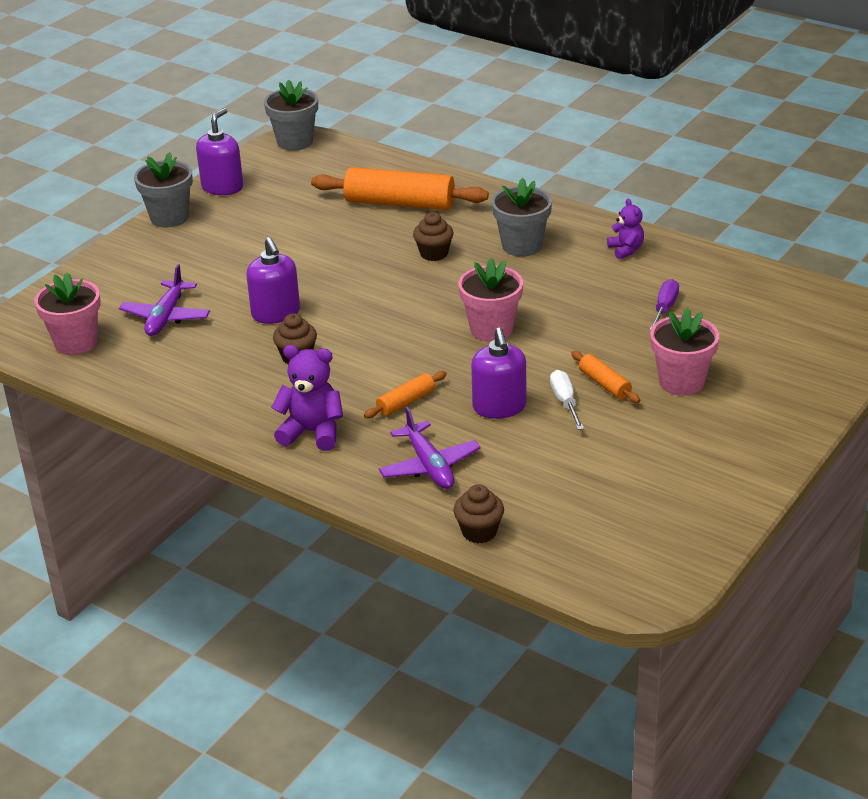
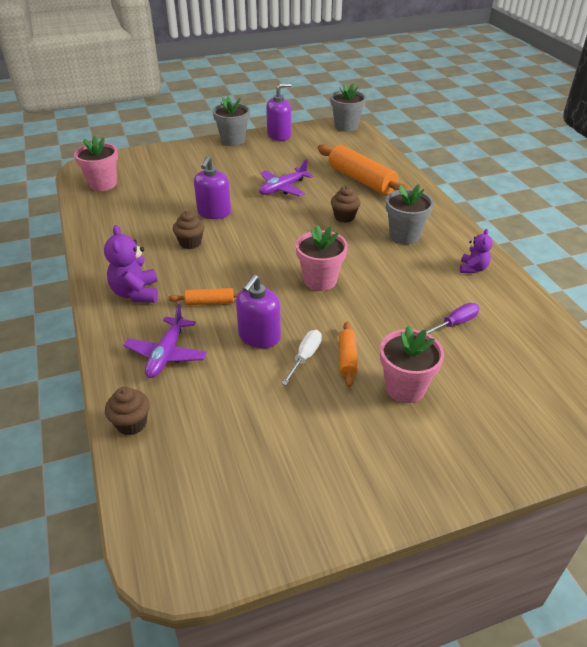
camera: 35 degrees right, 5 degrees up
purple plane [119,264,210,336] -> purple plane moved to [259,159,313,196]
purple teddy bear [271,345,343,451] -> purple teddy bear turned 150 degrees counterclockwise [104,225,158,303]

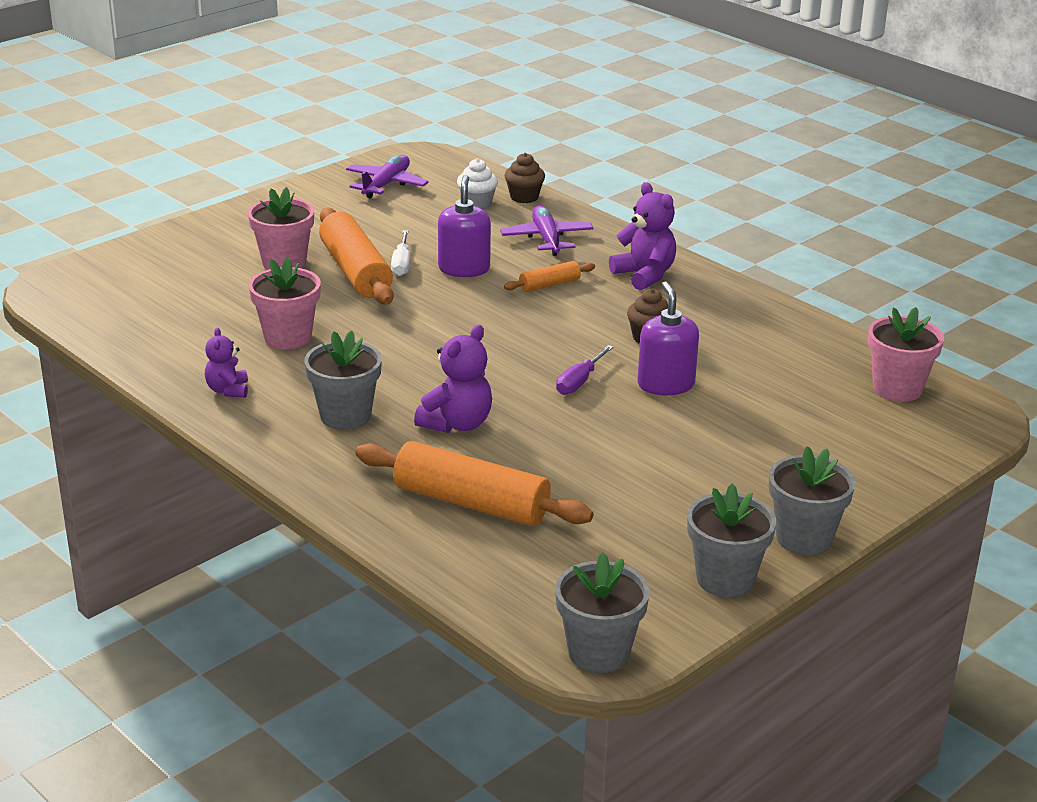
camera: 155 degrees right, 10 degrees down
purple plane [259,159,313,196] -> purple plane moved to [346,155,429,198]
purple soap dispenser [266,83,292,141] -> grey flower pot [687,484,776,597]
pink flower pot [296,225,348,291] -> pink flower pot moved to [249,257,321,350]
brown cupcake [331,186,361,223] -> purple teddy bear [414,325,492,433]
orange rolling pin [339,322,358,387] -> orange rolling pin [319,207,394,305], size x2.04
purple screwdriver [426,303,480,334] -> purple screwdriver moved to [556,345,613,395]
none -> white cupcake [457,158,498,209]

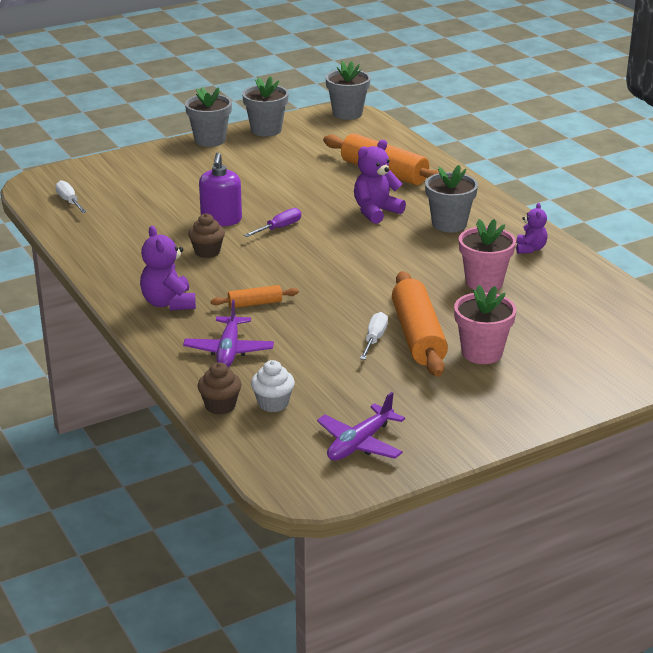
camera: 165 degrees left, 0 degrees up
purple soap dispenser [438,175,491,277] -> none
pink flower pot [868,307,944,402] -> white screwdriver [55,180,87,213]

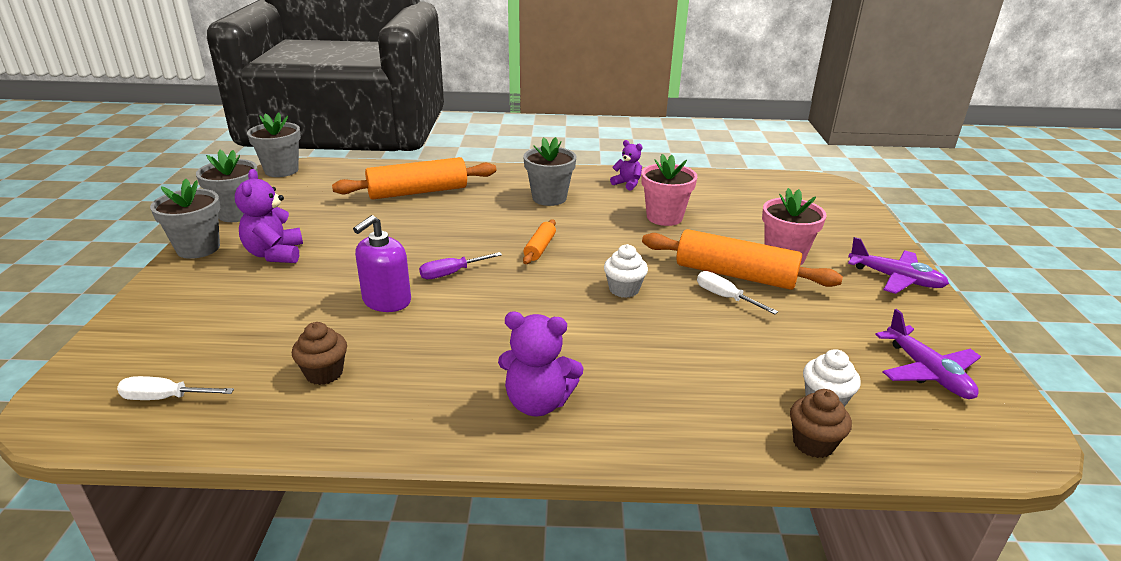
camera: 60 degrees left, 0 degrees up
purple plane [183,300,274,367] -> purple plane moved to [848,237,949,294]
brown cupcake [188,213,225,258] -> brown cupcake moved to [292,322,347,385]
purple soap dispenser [199,153,242,226] -> purple soap dispenser turned 90 degrees clockwise [353,215,411,312]
orange rolling pin [211,285,299,308] -> orange rolling pin moved to [523,219,556,264]
purple screwdriver [244,208,301,237] -> purple screwdriver turned 105 degrees counterclockwise [419,252,502,279]
purple teddy bear [354,140,406,224] -> purple teddy bear moved to [235,169,303,263]
none -> white cupcake [604,244,648,298]

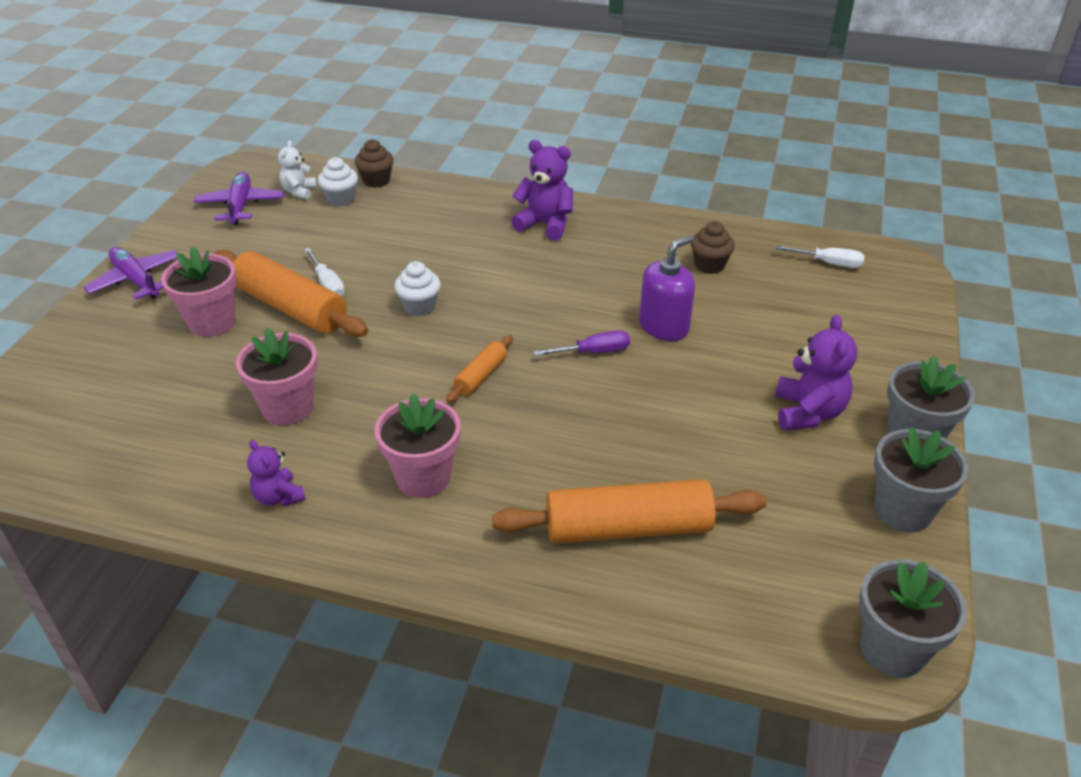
camera: 165 degrees left, 10 degrees up
grey flower pot [523,137,577,206] -> pink flower pot [375,393,461,498]
none -> white teddy bear [278,140,317,199]

